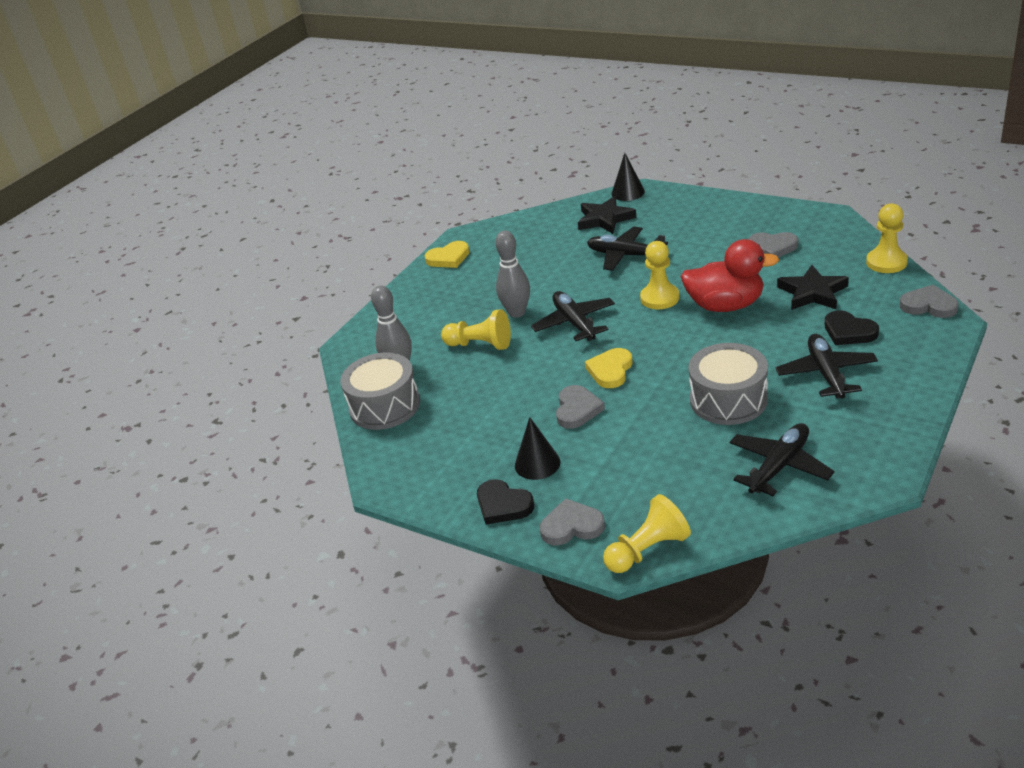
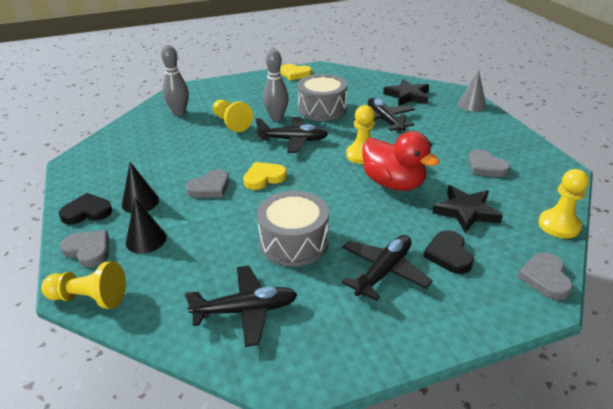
camera: 35 degrees right, 0 degrees up
grey drum [340,352,420,430] -> grey drum moved to [298,74,347,121]
black heart [477,479,534,525] -> black heart turned 90 degrees clockwise [59,193,112,224]
black plane [531,291,615,341] -> black plane turned 75 degrees clockwise [256,117,328,153]
black cone [611,153,645,201] -> black cone moved to [126,198,167,254]
grey heart [900,285,959,318] -> grey heart turned 150 degrees counterclockwise [517,252,573,300]
none -> grey cone [457,70,486,112]

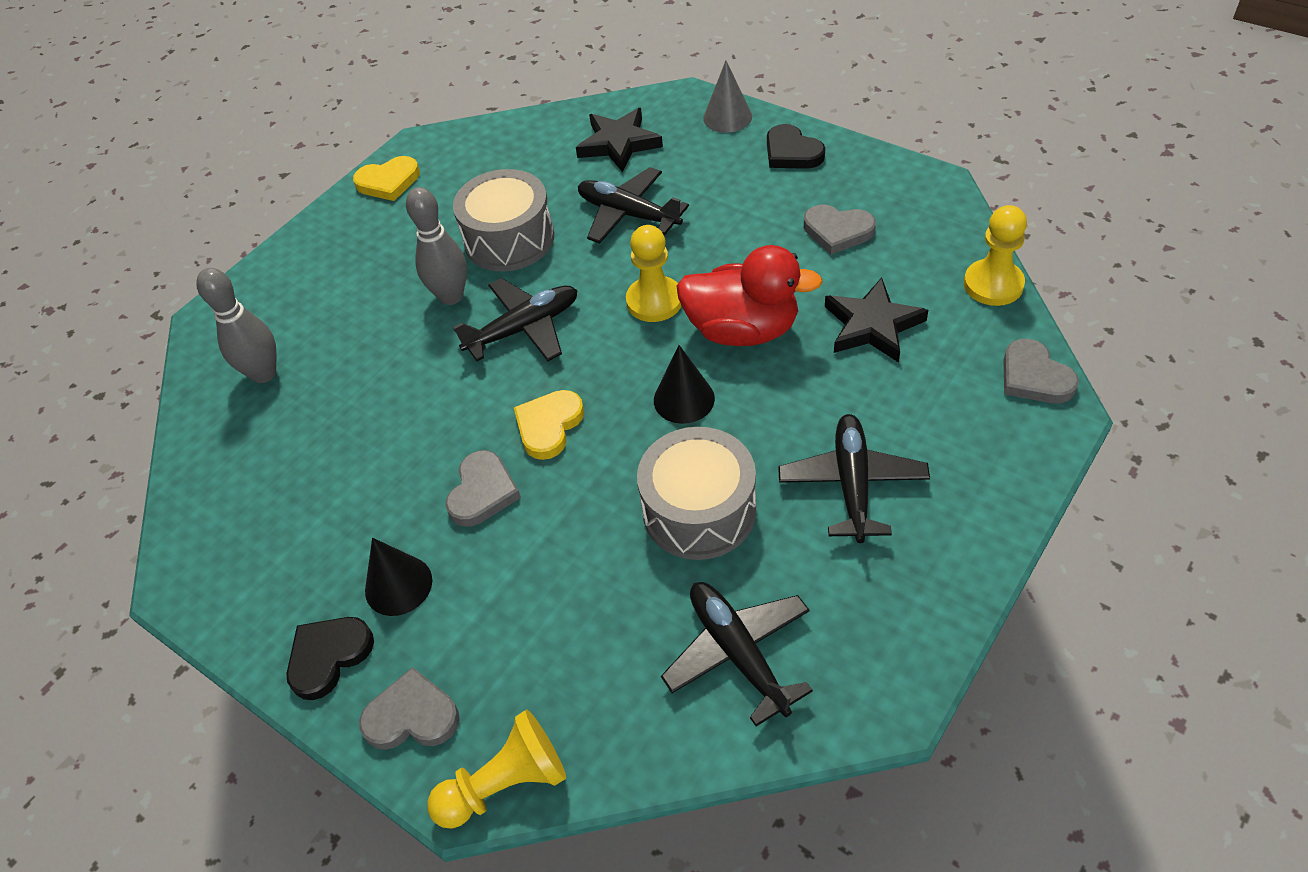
camera: 30 degrees left, 15 degrees up
black cone [126,198,167,254] -> black cone moved to [654,345,715,424]
black plane [185,266,297,347] -> black plane turned 75 degrees counterclockwise [661,582,813,726]
yellow pawn [213,100,253,132] -> none
black heart [423,230,474,274] -> black heart moved to [767,124,825,169]

